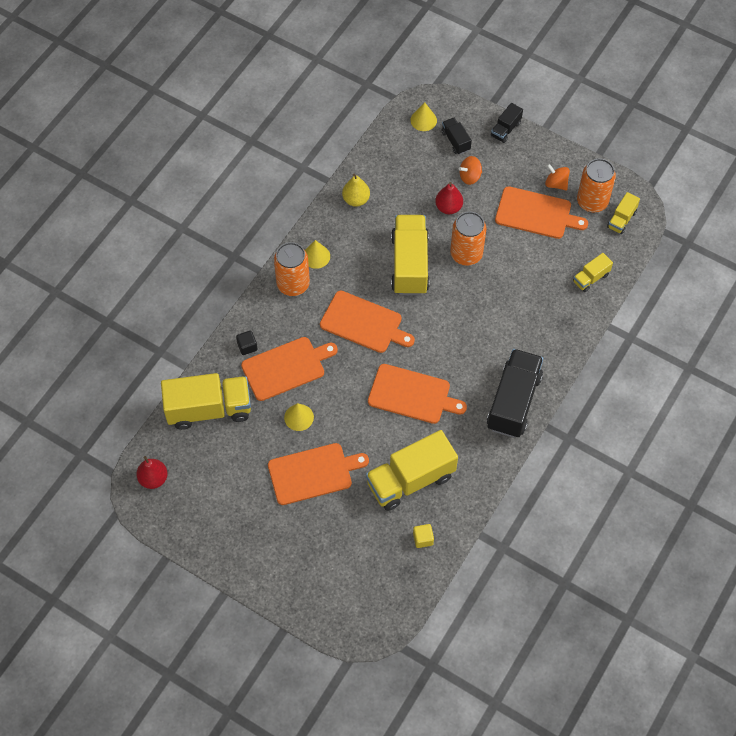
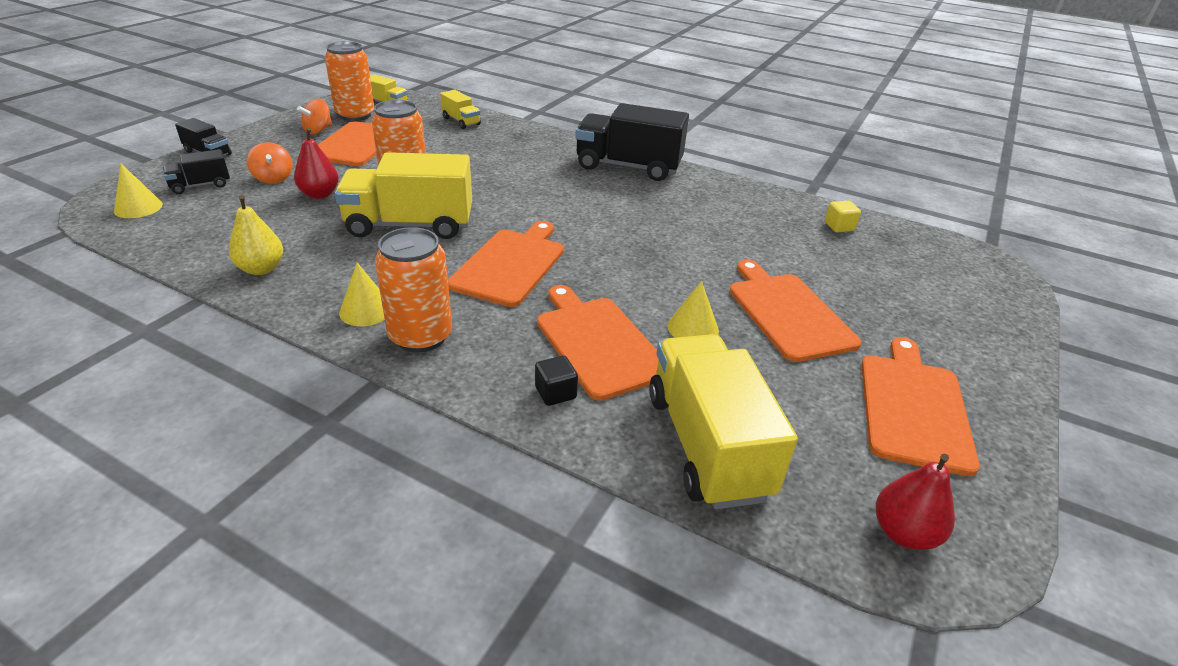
camera: 95 degrees left, 25 degrees down
yellow truck [366,430,458,511] -> none
orange cutting board [368,364,467,424] -> orange cutting board moved to [861,337,980,476]

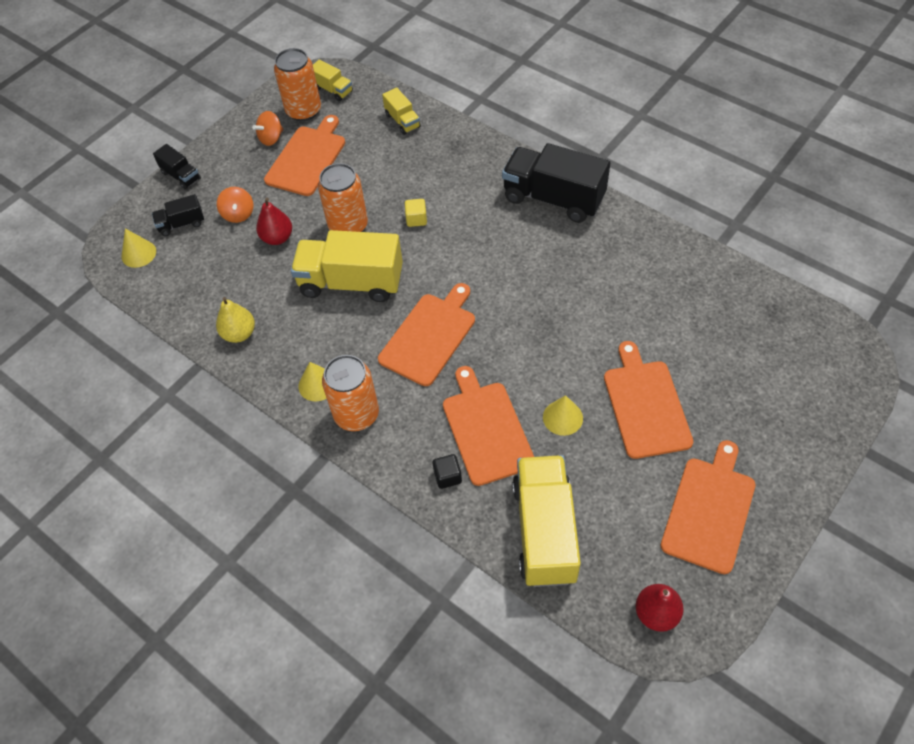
camera: 15 degrees right, 20 degrees up
yellow cube [825,201,861,232] -> yellow cube moved to [405,199,427,227]

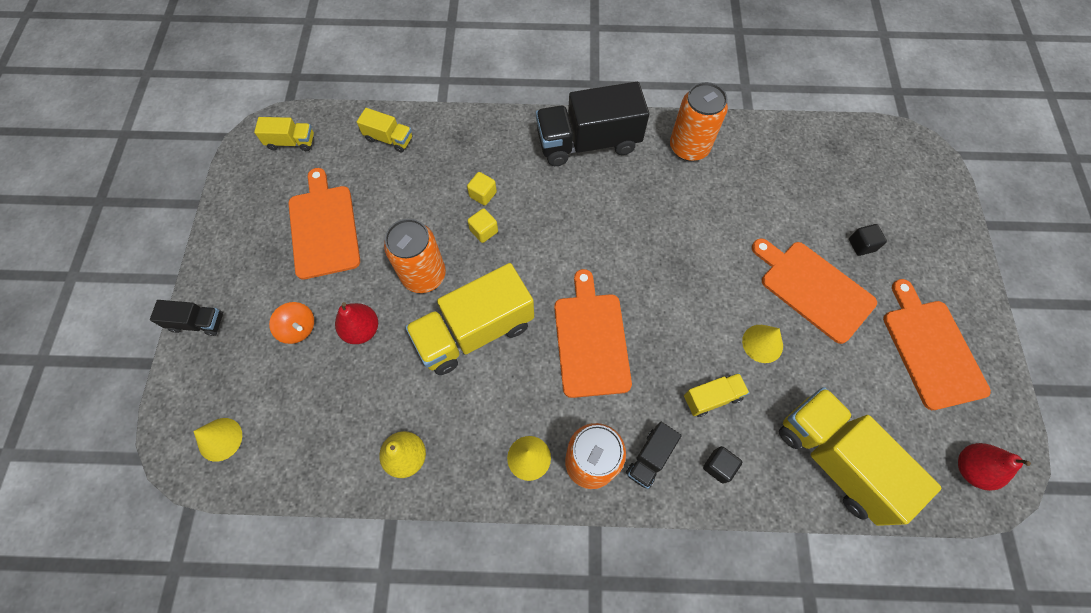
camera: 40 degrees left, 10 degrees up
black truck [152,194,204,236] -> black truck moved to [626,422,682,489]
orange spinning top [252,111,283,146] -> none
orange can [274,48,321,121] -> orange can moved to [670,82,728,161]
orange cutting board [443,366,534,486] -> yellow truck [684,373,750,417]
none -> yellow cube [467,172,497,205]
none -> black cube [849,224,887,256]

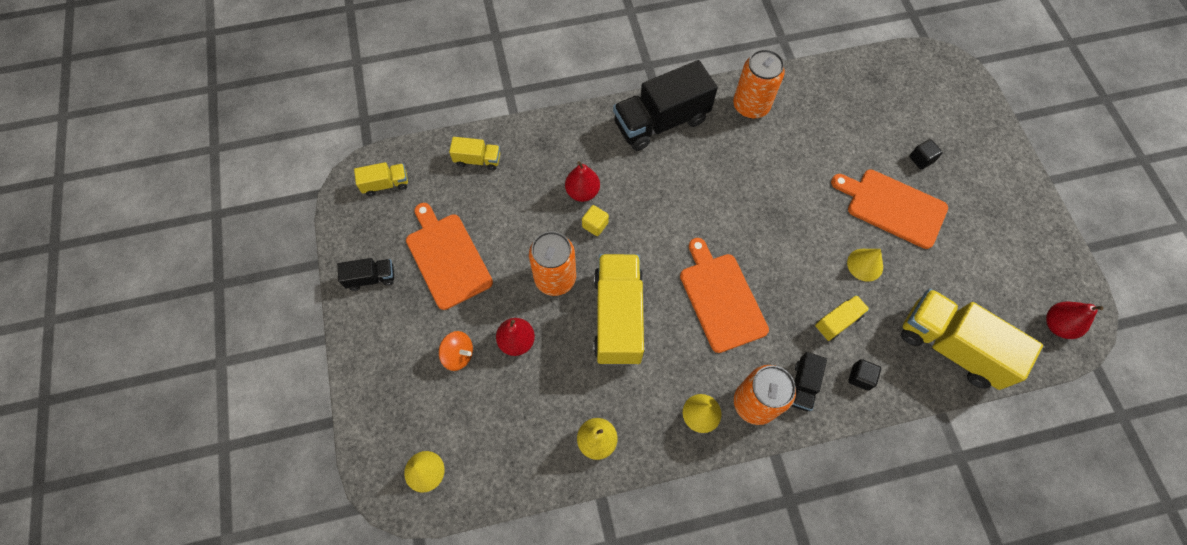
camera: 15 degrees left, 0 degrees up
black truck [150,300,223,336] -> black truck moved to [338,258,394,291]
yellow truck [405,263,534,375] -> yellow truck turned 135 degrees clockwise [594,254,645,365]
yellow cube [467,172,497,205] -> red pear [565,161,600,202]
orange cutting board [883,279,991,410] -> none

